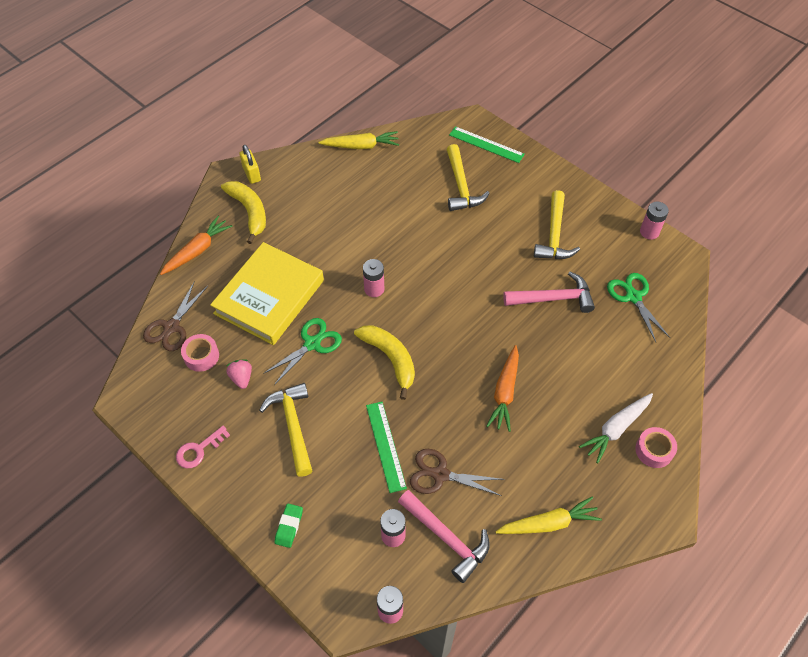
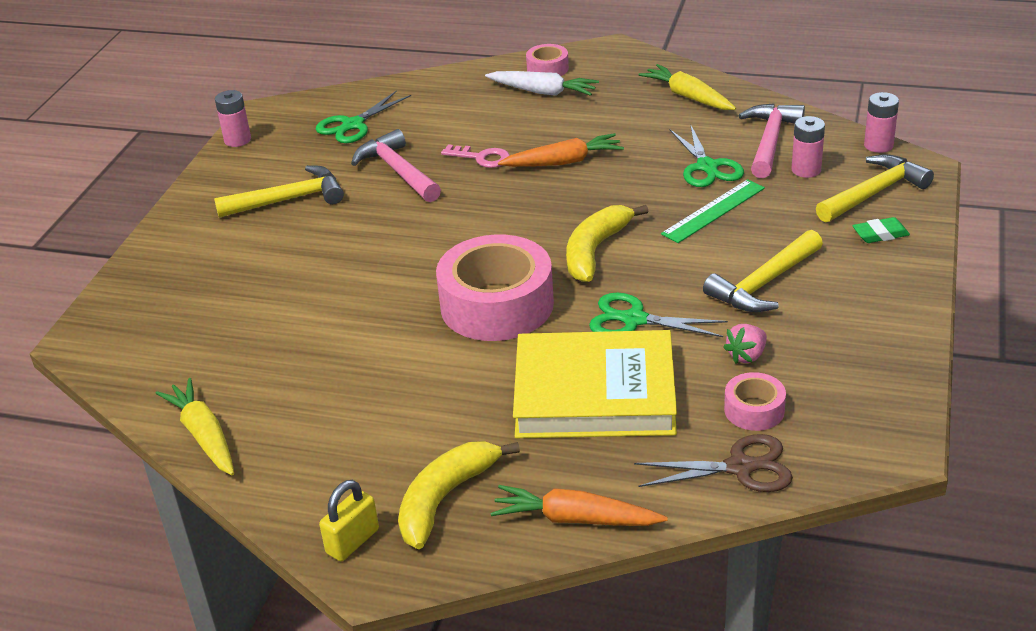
camera: 115 degrees left, 20 degrees down
pink key [176,426,230,468] -> pink key moved to [441,144,510,168]
pink battery [363,259,384,297] -> pink tape [436,235,554,341]
brown scissors [410,449,505,496] -> green scissors [670,124,744,187]
yellow hammer [446,144,490,211] -> yellow hammer moved to [816,154,934,223]
green ruler [449,126,525,163] -> none

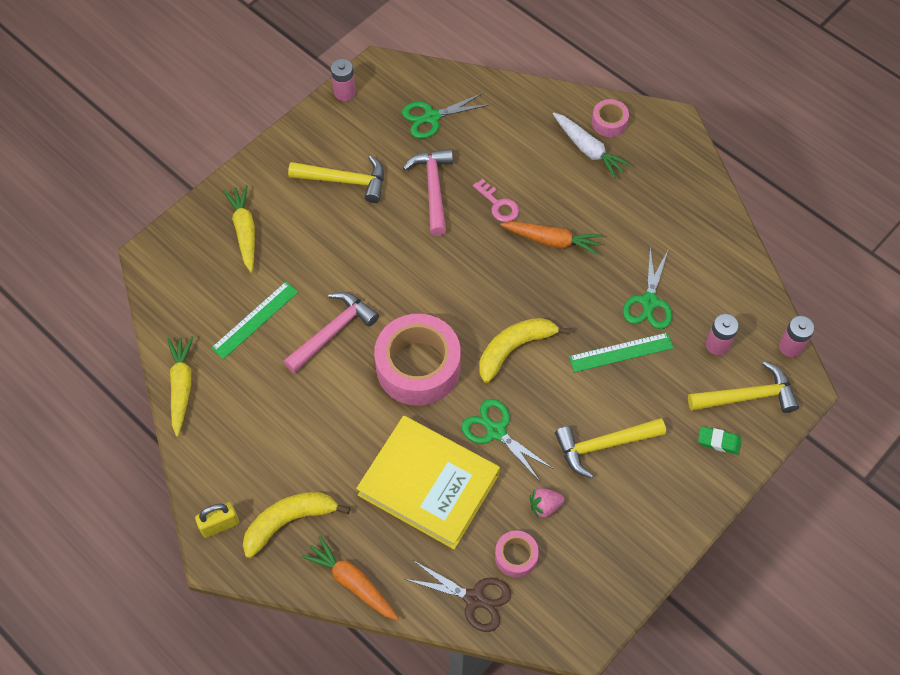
camera: 25 degrees right, 25 degrees up
yellow carrot [638,64,736,110] -> yellow carrot moved to [223,185,255,273]
pink hammer [738,103,805,178] -> pink hammer moved to [283,292,379,373]
none -> green ruler [211,282,298,359]

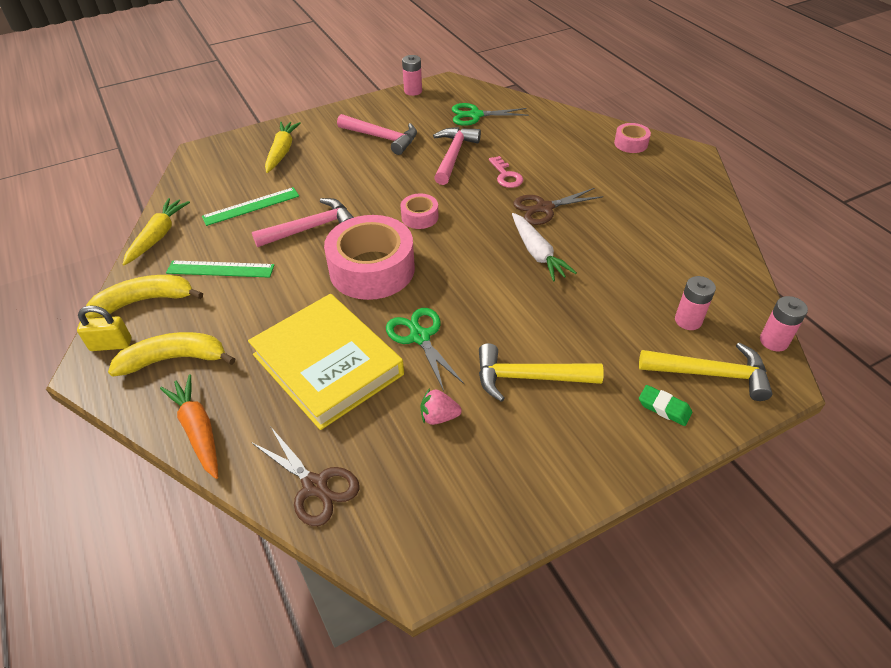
camera: 20 degrees right, 15 degrees down
yellow hammer [288,155,384,203] -> pink hammer [337,114,417,155]
yellow banana [479,318,570,383] -> yellow banana moved to [85,275,203,319]
pink tape [495,531,539,578] -> pink tape moved to [401,194,438,229]
orange carrot [500,221,603,256] -> brown scissors [513,188,603,225]
white carrot [553,112,631,179] -> white carrot moved to [512,213,577,281]
green ruler [569,332,674,372] -> green ruler moved to [166,260,274,278]
green scissors [623,247,672,329] -> none

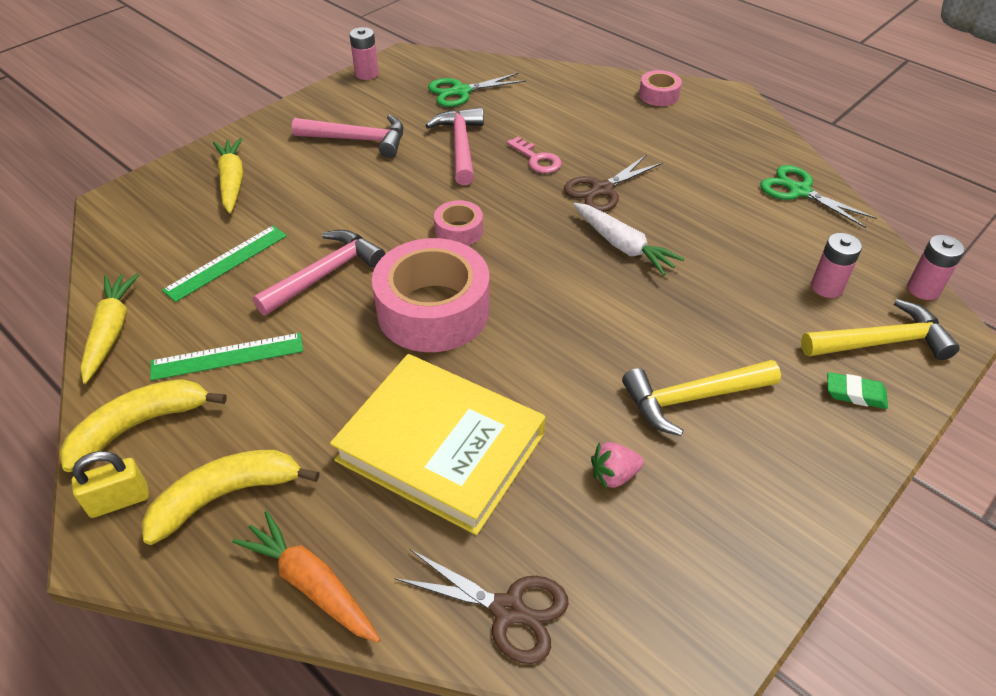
camera: 20 degrees left, 0 degrees up
green scissors [386,308,464,391] -> green scissors moved to [760,165,877,228]

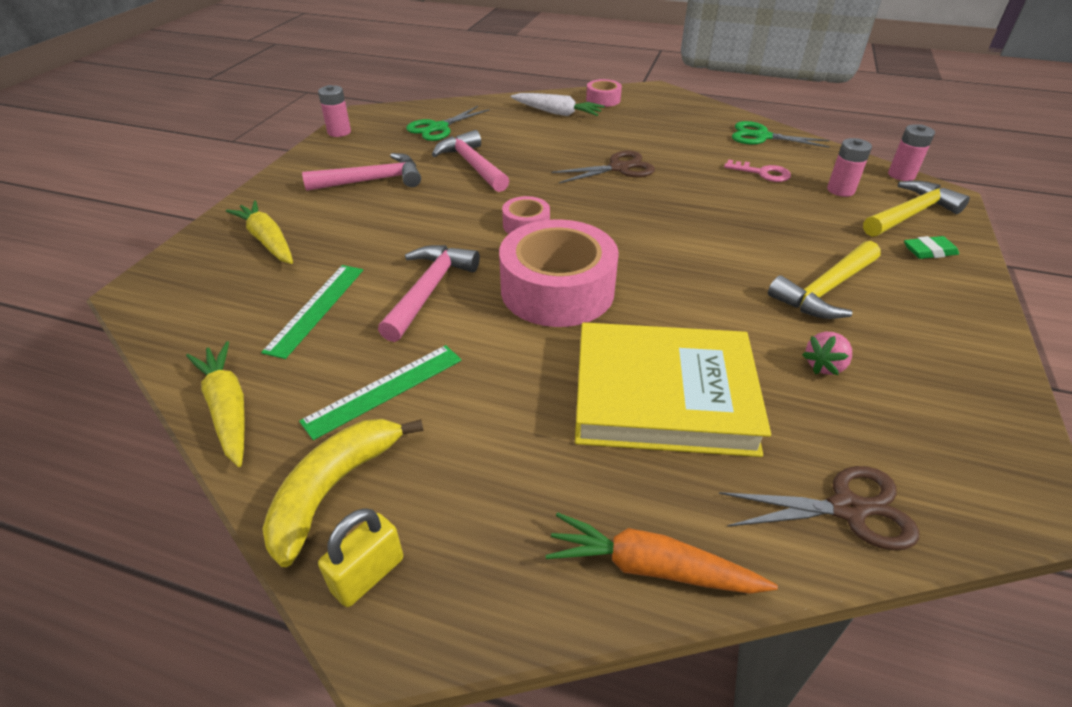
camera: 25 degrees left, 5 degrees down
yellow banana [142,450,320,545] -> none
pink key [507,137,562,173] -> pink key moved to [724,160,791,182]
brown scissors [564,154,663,212] -> brown scissors turned 135 degrees counterclockwise [551,151,655,183]
white carrot [573,203,685,276] -> white carrot moved to [511,93,605,116]

